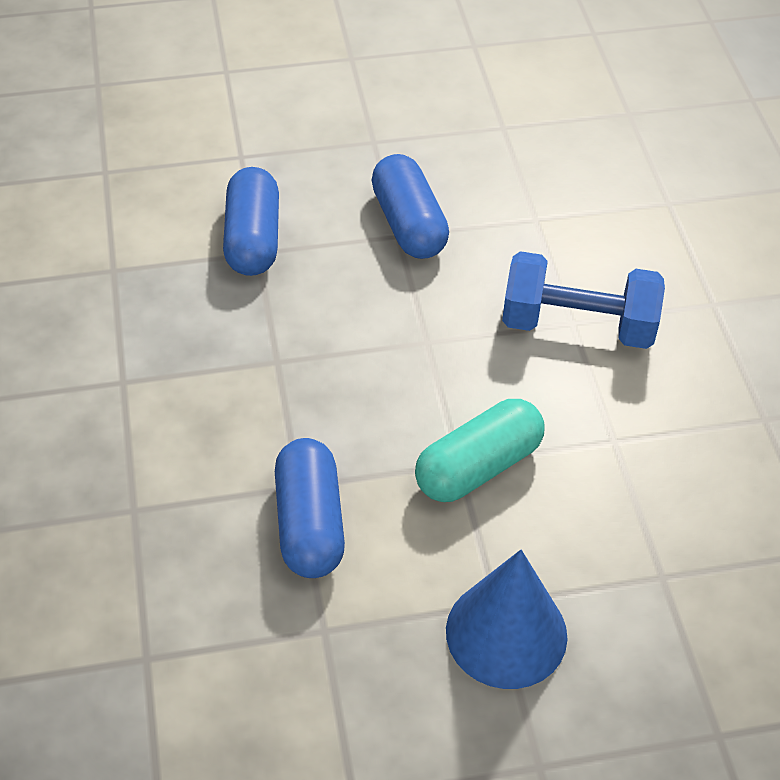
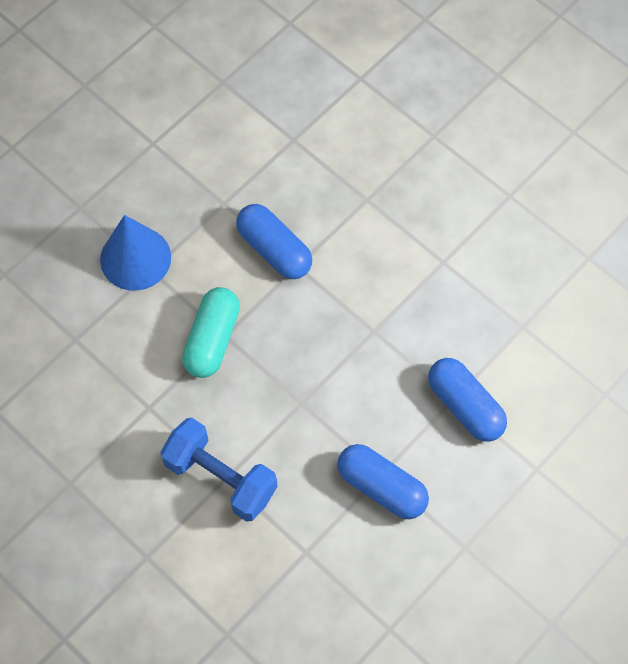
camera: 145 degrees right, 15 degrees up
blue dumbbell [502,251,665,349] -> blue dumbbell turned 60 degrees clockwise [160,418,278,522]

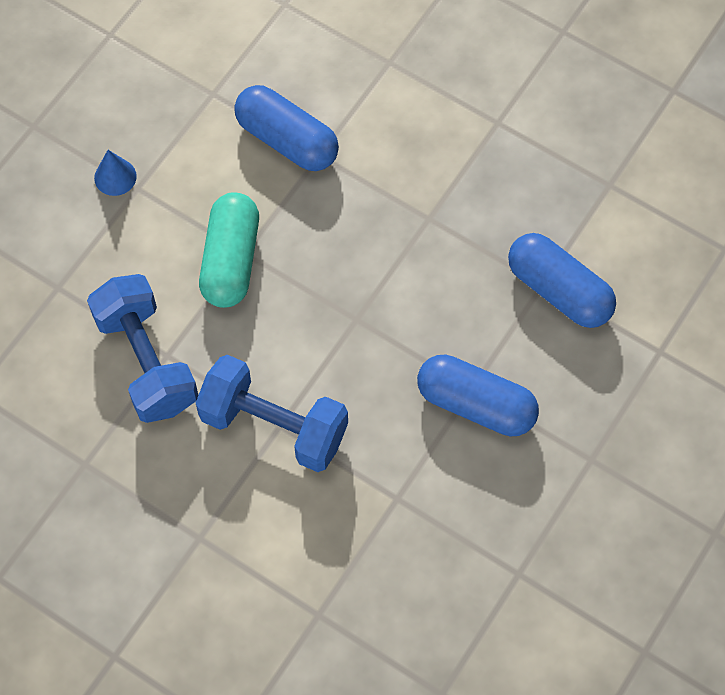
camera: 10 degrees left, 0 degrees up
blue cone [100,215,171,291] -> blue cone [94,150,137,196], size x0.47
none -> blue dumbbell [87,274,198,423]

